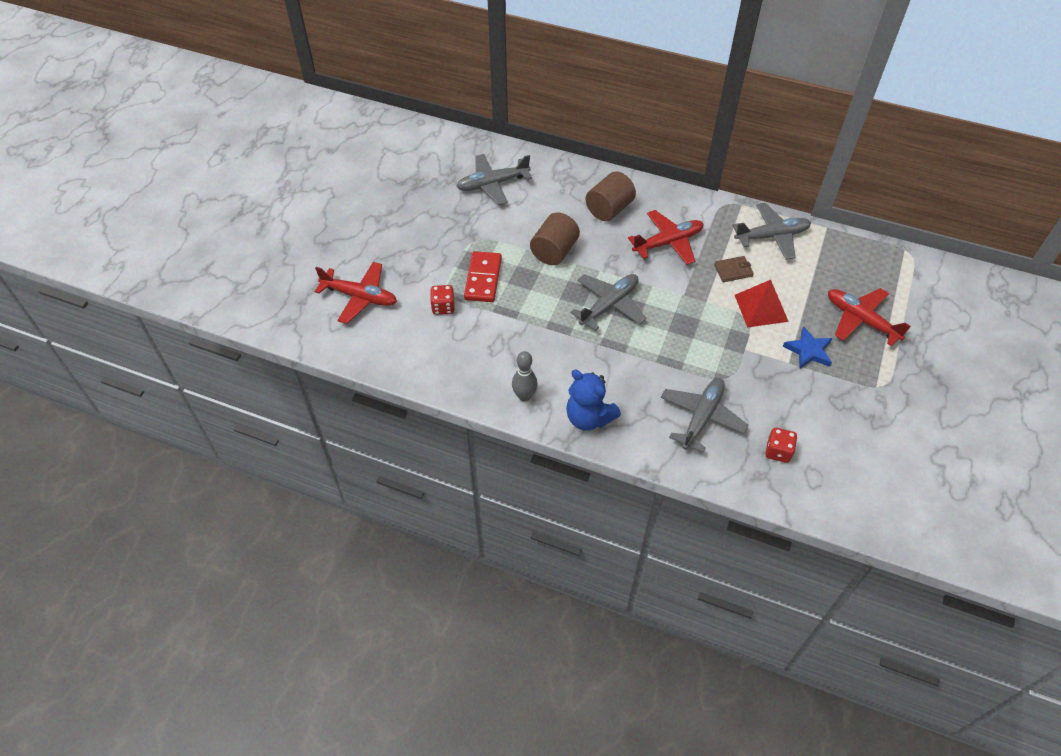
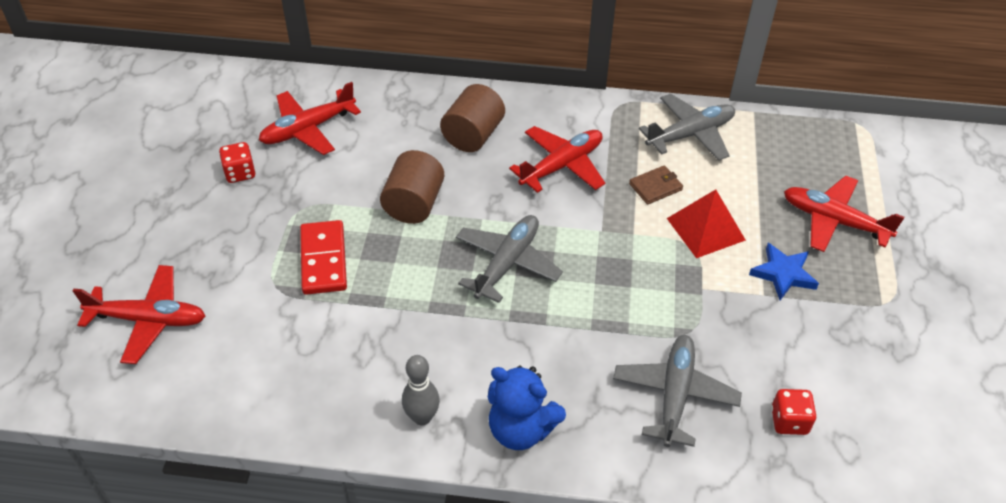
camera: 15 degrees left, 5 degrees down
red dice [430,285,455,315] -> red dice moved to [219,142,256,183]
grey plane [456,154,532,205] -> red plane [259,82,361,155]

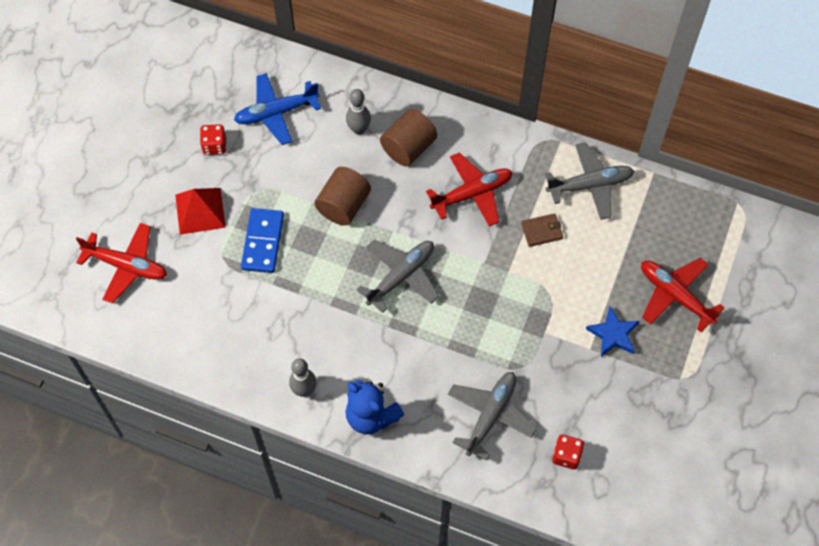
camera: 15 degrees right, 15 degrees up
red plane [259,82,361,155] -> blue plane [234,73,321,145]
red domino [300,220,347,295] -> blue domino [241,208,284,273]
red pyramid [667,189,746,258] -> red pyramid moved to [175,188,226,235]
none -> grey bowling pin [346,89,371,135]

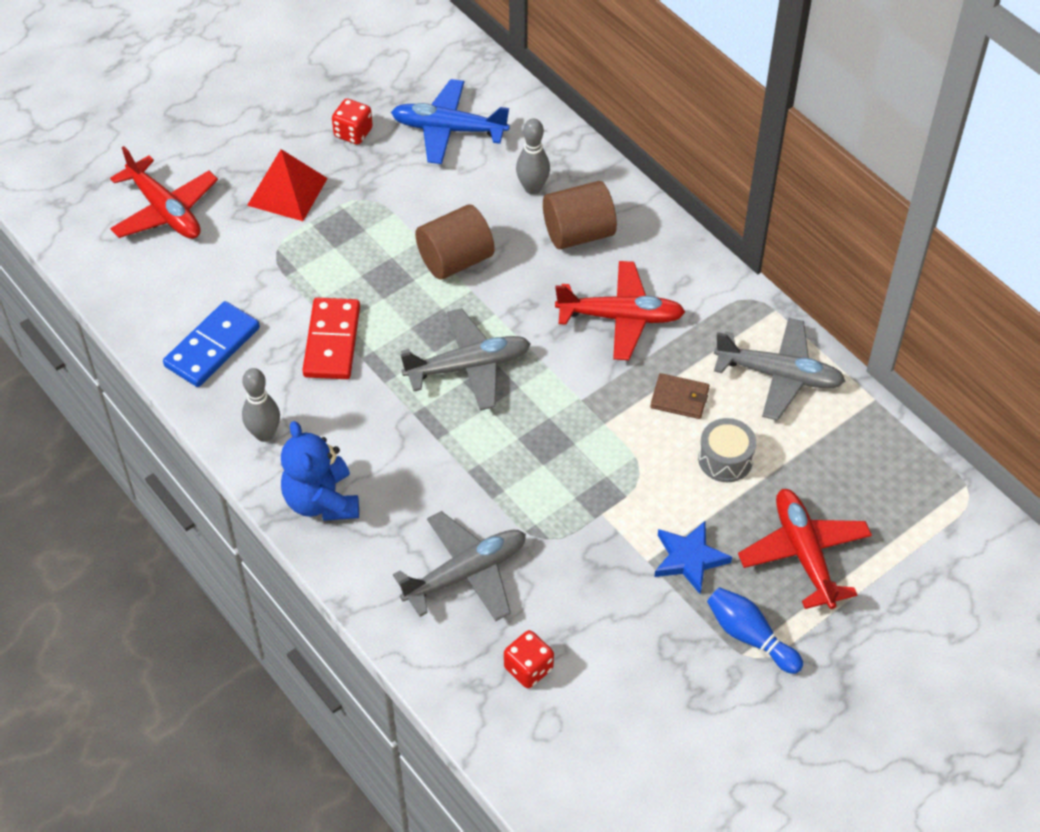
camera: 30 degrees right, 10 degrees down
blue domino [241,208,284,273] -> blue domino moved to [163,301,260,387]
none -> red domino [302,298,360,379]
none -> grey drum [698,418,756,482]
none -> blue bowling pin [707,587,803,674]

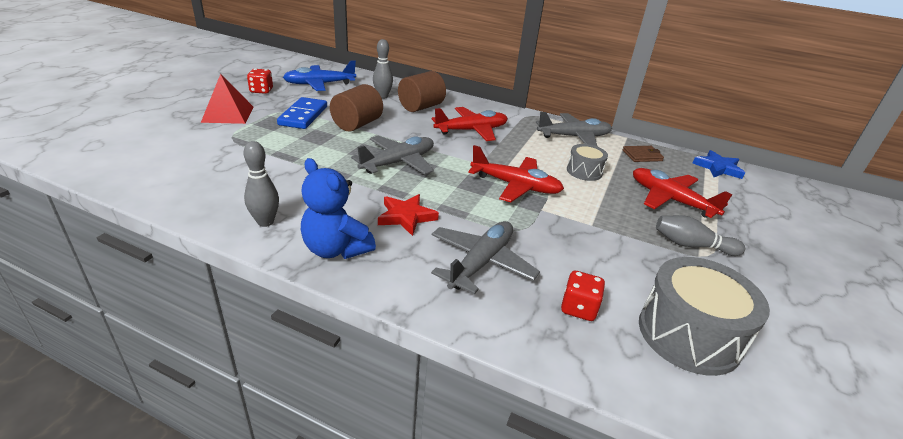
camera: 30 degrees left, 20 degrees down
red plane [110,146,218,239] -> red plane moved to [468,145,564,202]
blue domino [163,301,260,387] -> blue domino moved to [277,97,327,129]
red domino [302,298,360,379] -> none
brown wallet [650,373,709,419] -> brown wallet moved to [623,146,664,162]
blue star [654,521,732,594] -> blue star moved to [693,150,745,179]
blue bowling pin [707,587,803,674] -> grey bowling pin [656,215,745,256]
none -> red star [378,194,439,236]
none -> grey drum [639,257,770,376]

